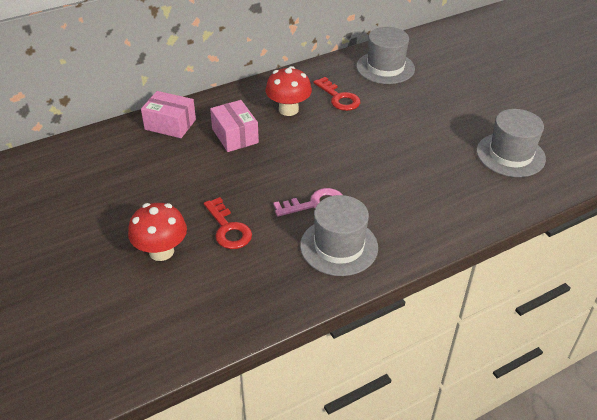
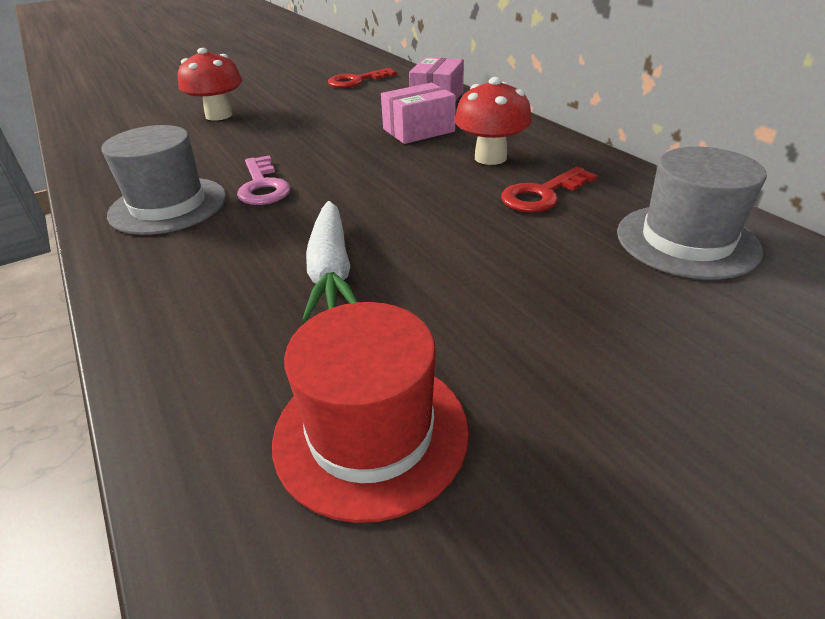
camera: 90 degrees right, 5 degrees down
red key [204,197,252,249] -> red key moved to [328,68,397,88]
grey hat [477,109,546,177] -> red hat [272,302,469,523]
none -> white carrot [302,201,358,322]

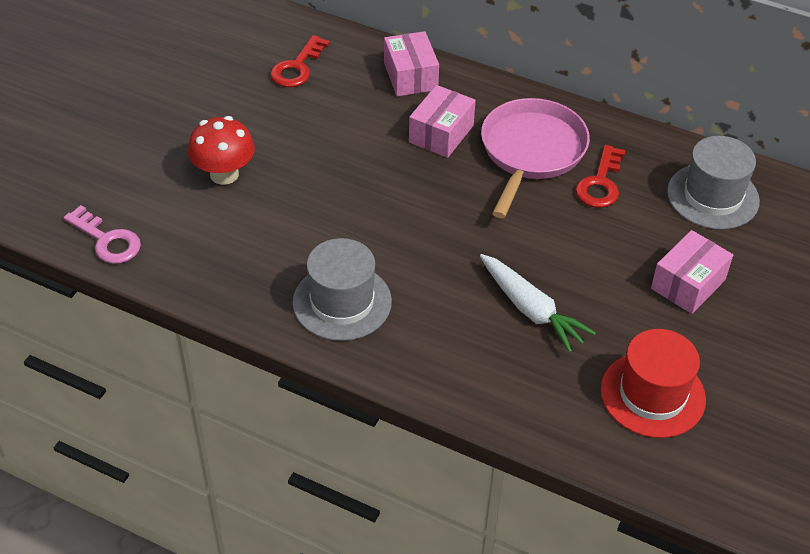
camera: 35 degrees left, 10 degrees up
pink key [237,155,291,205] -> pink key moved to [63,205,141,264]
red mushroom [455,77,532,165] -> pink pan [481,98,590,218]
none -> pink box [651,230,733,314]

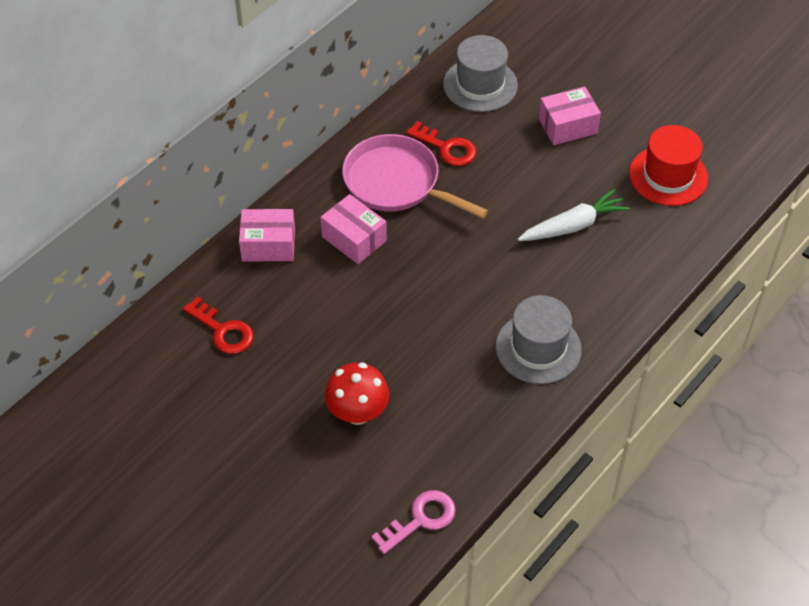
camera: 75 degrees left, 5 degrees up
pink box [651,230,733,314] -> pink box turned 75 degrees counterclockwise [538,87,601,145]

